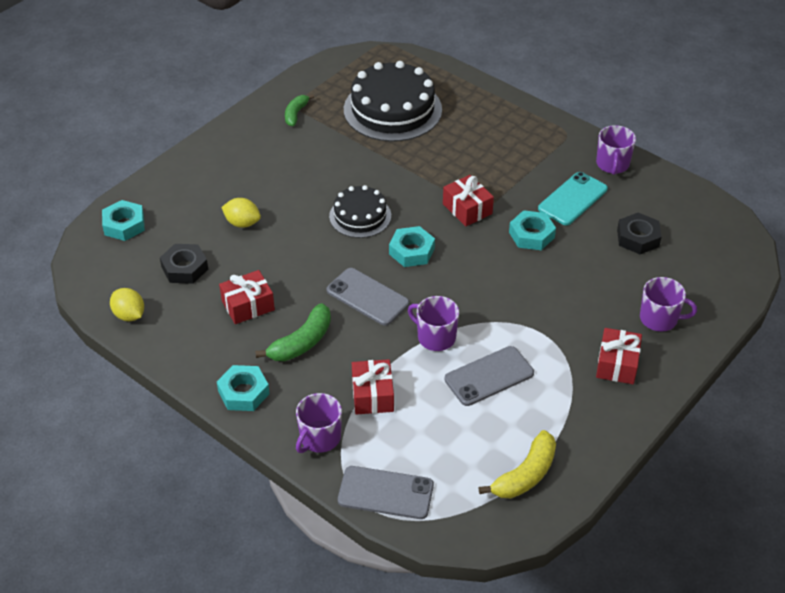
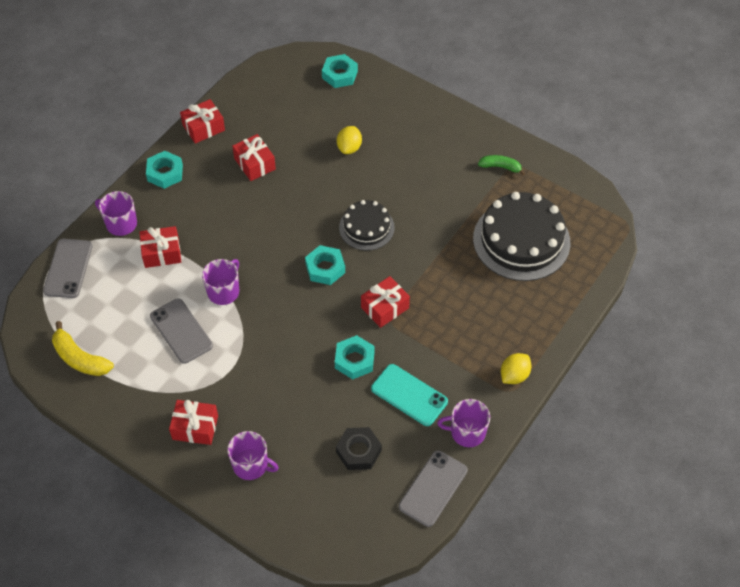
camera: 85 degrees right, 10 degrees up
yellow lemon [110,288,144,321] -> yellow lemon moved to [501,353,531,384]
black nut [160,244,208,284] -> none
green banana [255,303,331,361] -> none
grey phone [327,268,409,326] -> grey phone moved to [399,450,468,527]
purple mug [640,277,697,332] -> purple mug turned 75 degrees counterclockwise [227,431,278,480]
none -> red gift [180,99,225,144]

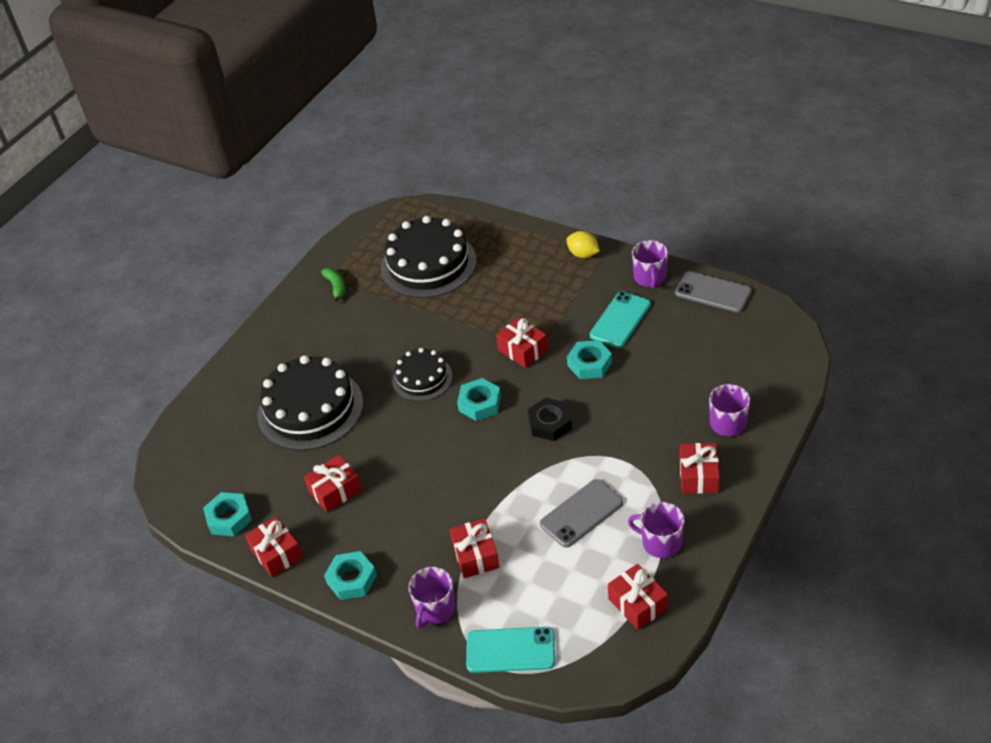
camera: 90 degrees left, 10 degrees down
grey phone [43,239,92,298] -> turquoise phone [466,627,555,673]
yellow banana [52,321,114,376] -> red gift [608,564,668,630]
purple mug [202,259,239,305] -> purple mug moved to [628,502,684,558]
turquoise nut [322,54,358,88] -> turquoise nut moved to [203,492,252,536]
black nut [336,427,382,470] -> black nut moved to [528,398,572,441]
yellow lemon [337,126,362,154] -> black cake [257,355,363,451]
green banana [478,155,525,176] -> green banana turned 150 degrees clockwise [321,268,345,303]

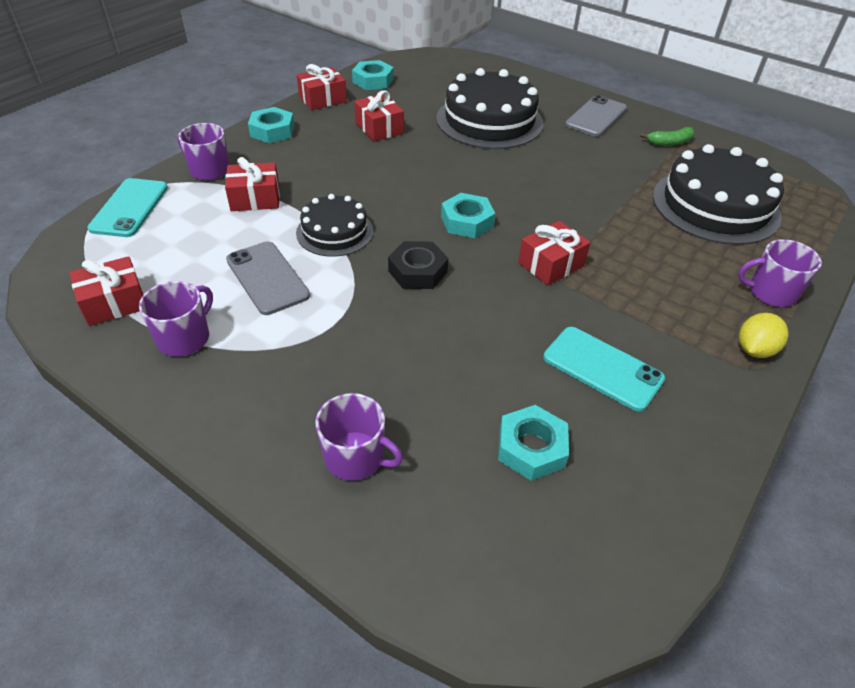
camera: 90 degrees right, 0 degrees up
black cake [392,348,453,401] -> black cake moved to [296,194,373,257]
turquoise nut [567,340,612,379] -> turquoise nut moved to [498,405,569,481]
purple mug [632,240,668,289] -> purple mug moved to [738,239,822,307]
grey phone [675,271,752,313] -> grey phone moved to [565,95,627,137]
red gift [680,443,720,494] -> none

